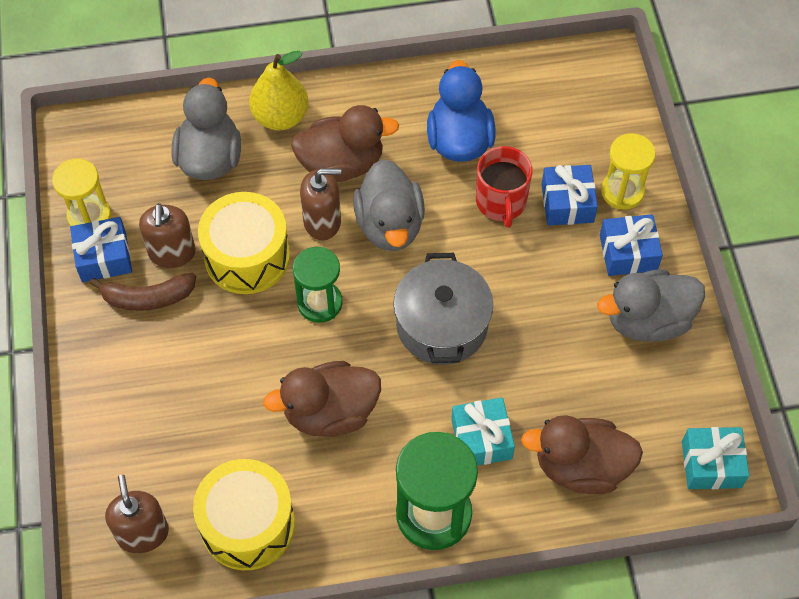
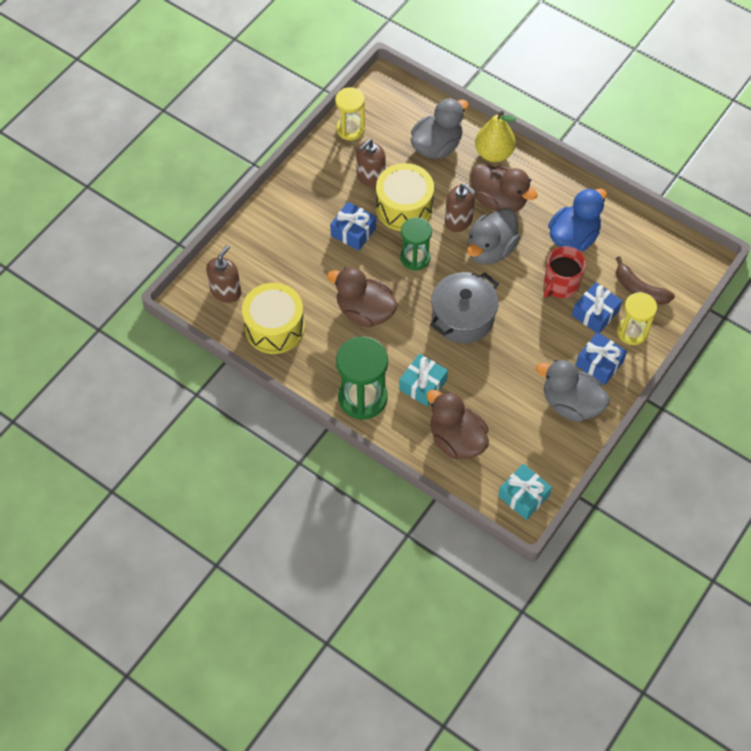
camera: 45 degrees right, 0 degrees up
blue gift [70,217,132,282] -> blue gift moved to [330,202,376,251]
brown banana [90,273,196,311] -> brown banana moved to [616,256,675,305]

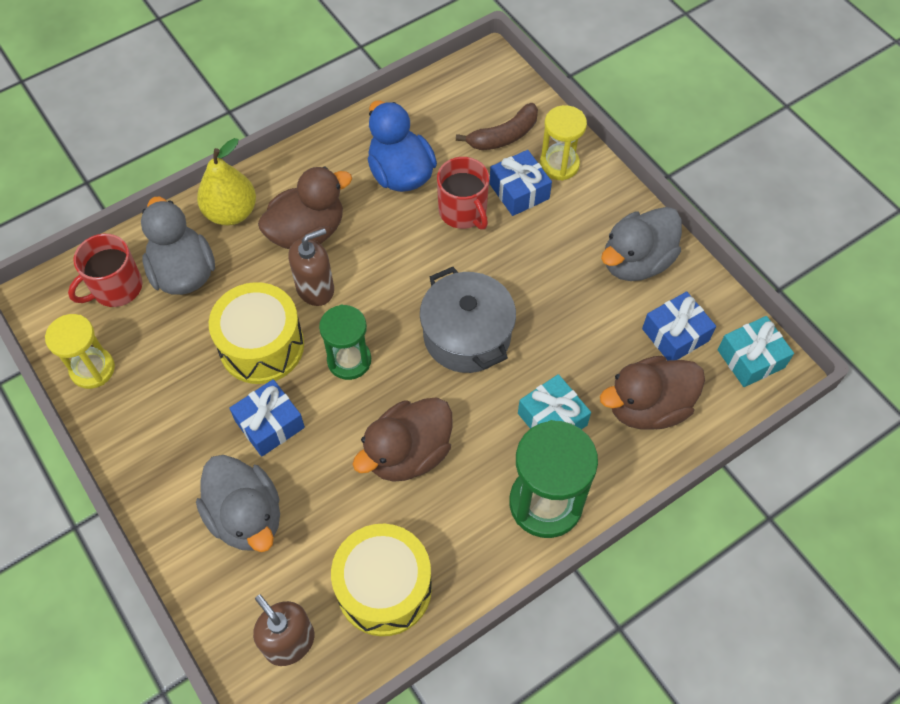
camera: 70 degrees left, 0 degrees up
brown soap dispenser [356,139,386,188] -> none
grey duck [467,208,520,264] -> grey duck moved to [196,455,280,552]
blue gift [576,332,627,385] -> blue gift moved to [642,291,716,360]
none -> red mug [68,234,142,307]

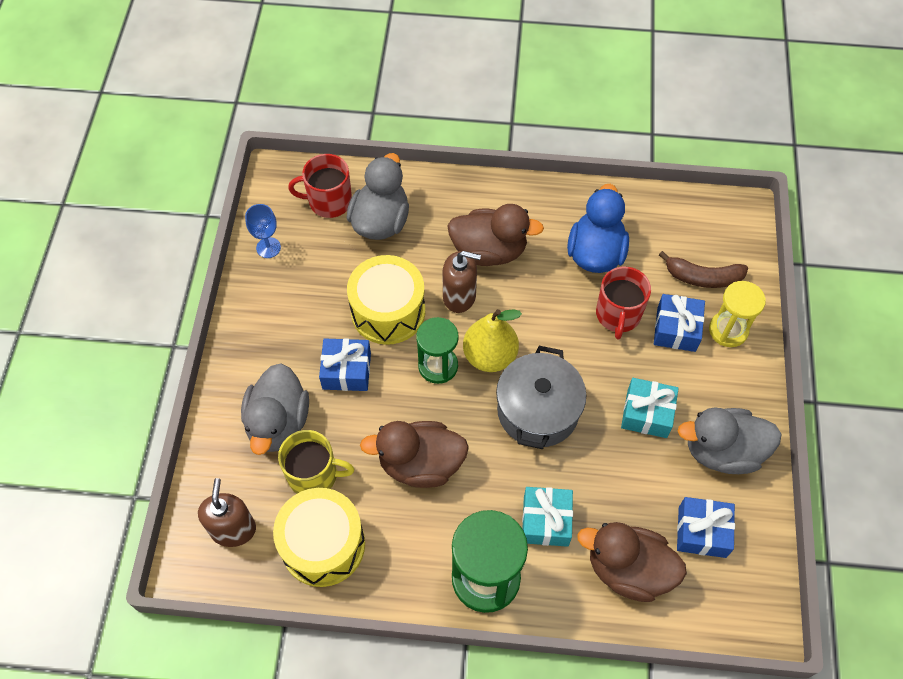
camera: 40 degrees right, 0 degrees up
yellow hourglass [45,314,115,389] -> blue goblet [245,204,281,258]
yellow pear [197,138,256,226] -> yellow pear moved to [463,309,522,372]
turquoise gift [717,316,794,387] -> turquoise gift moved to [621,378,679,438]
none -> yellow mug [278,430,354,494]

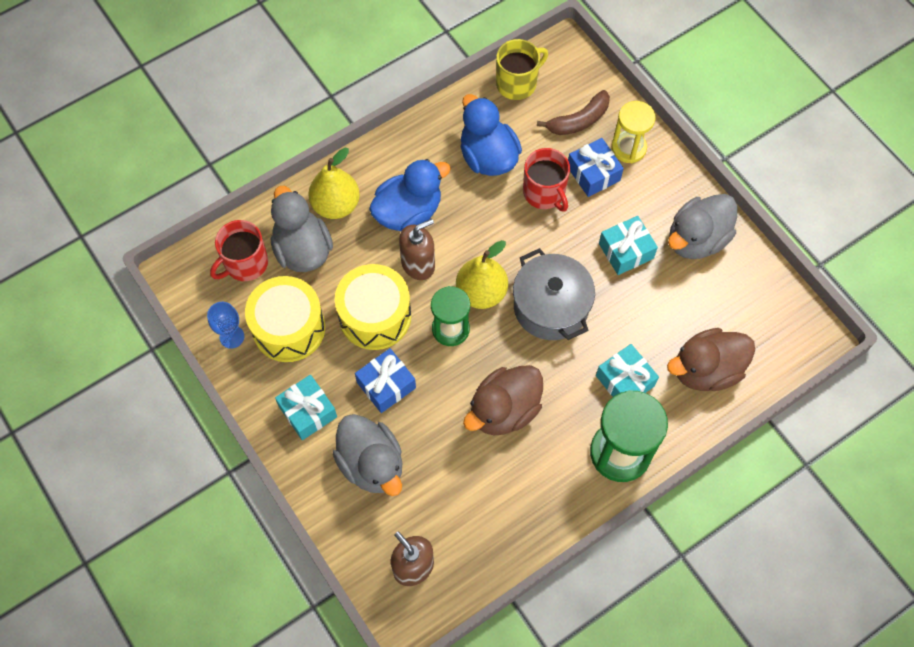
camera: 40 degrees left, 5 degrees up
yellow drum [273,488,365,587] -> yellow drum moved to [245,276,325,362]
yellow mug [278,430,354,494] -> yellow mug moved to [496,39,548,100]
brown duck [448,204,544,266] -> blue duck [369,159,451,231]
blue gift [677,497,735,558] -> none
none -> turquoise gift [275,375,337,440]
none -> yellow pear [308,148,360,219]

